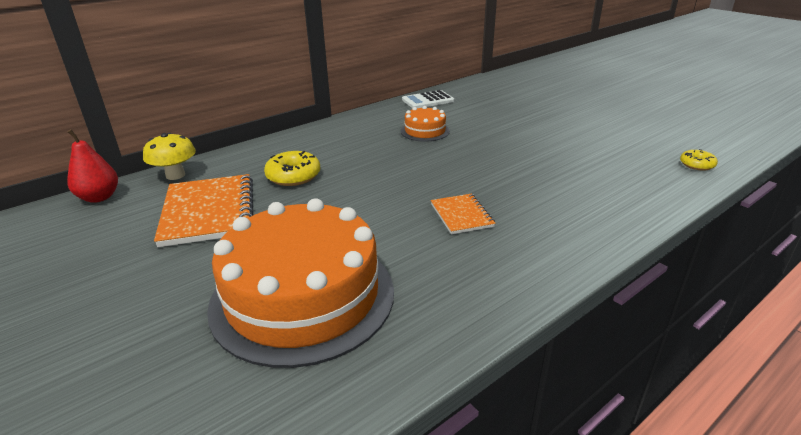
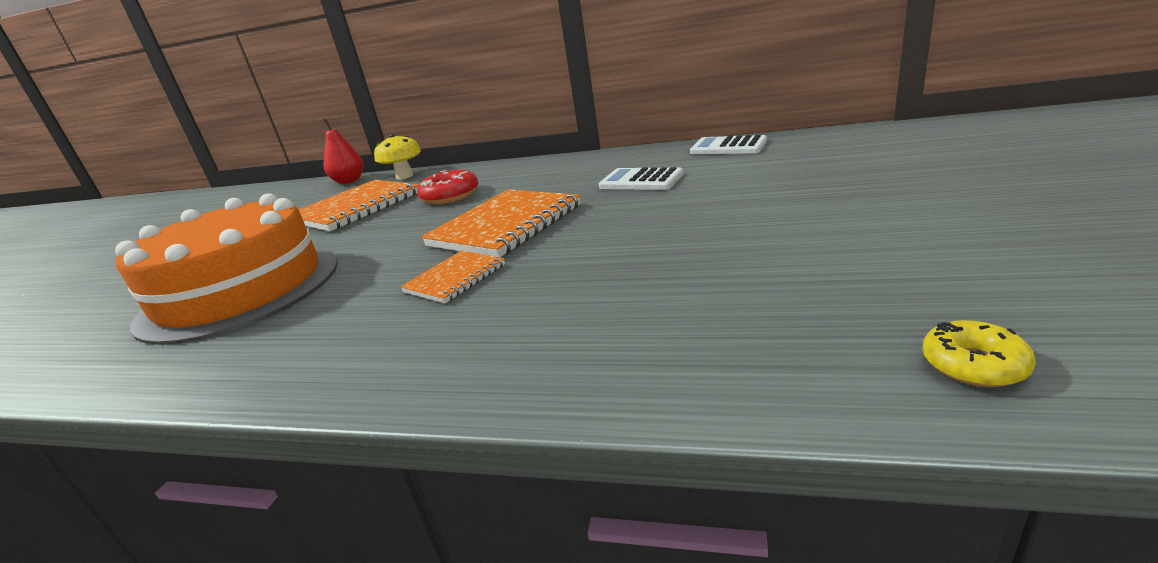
camera: 55 degrees right, 5 degrees down
yellow donut [264,151,321,186] -> red donut [417,170,479,204]
orange cake [401,106,450,142] -> white calculator [599,167,683,190]
none -> orange notebook [421,190,581,257]

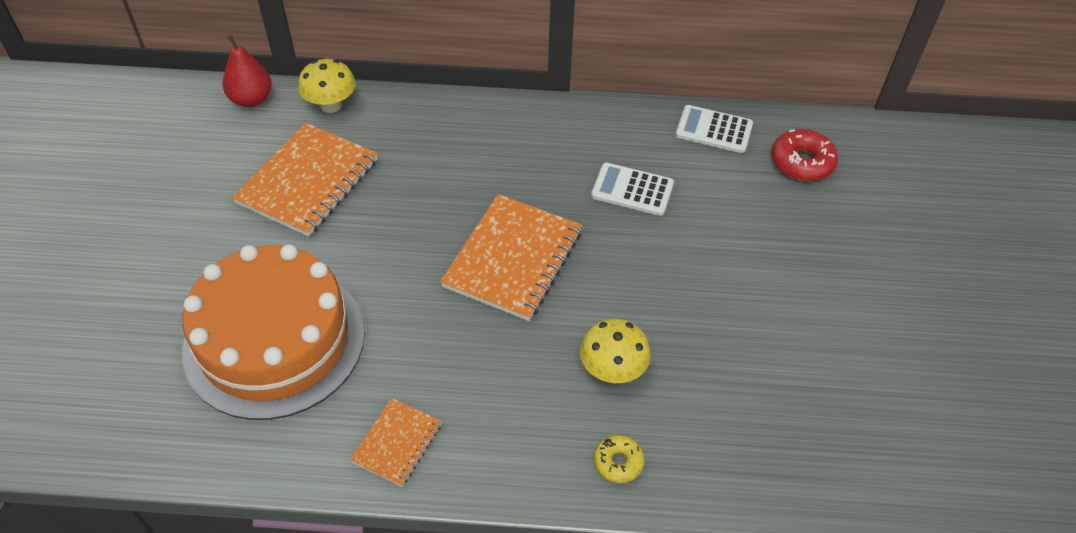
camera: 15 degrees left, 25 degrees up
orange notebook [400,251,505,303] -> orange notebook moved to [350,398,442,487]
red donut [417,170,479,204] -> red donut moved to [771,129,838,181]
yellow donut [922,320,1036,387] -> yellow donut moved to [594,435,644,483]
none -> yellow mushroom [580,319,651,383]

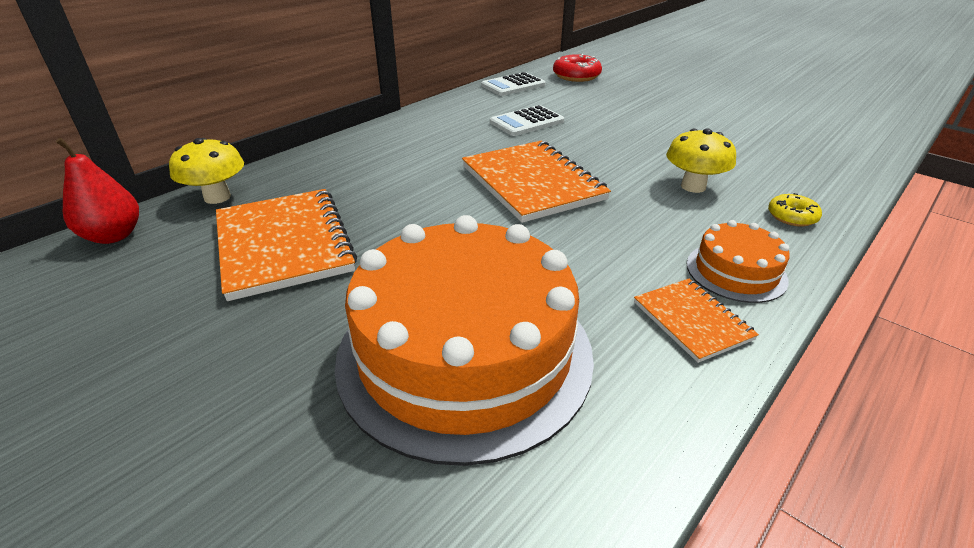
camera: 50 degrees left, 15 degrees down
none -> orange cake [687,220,790,303]

